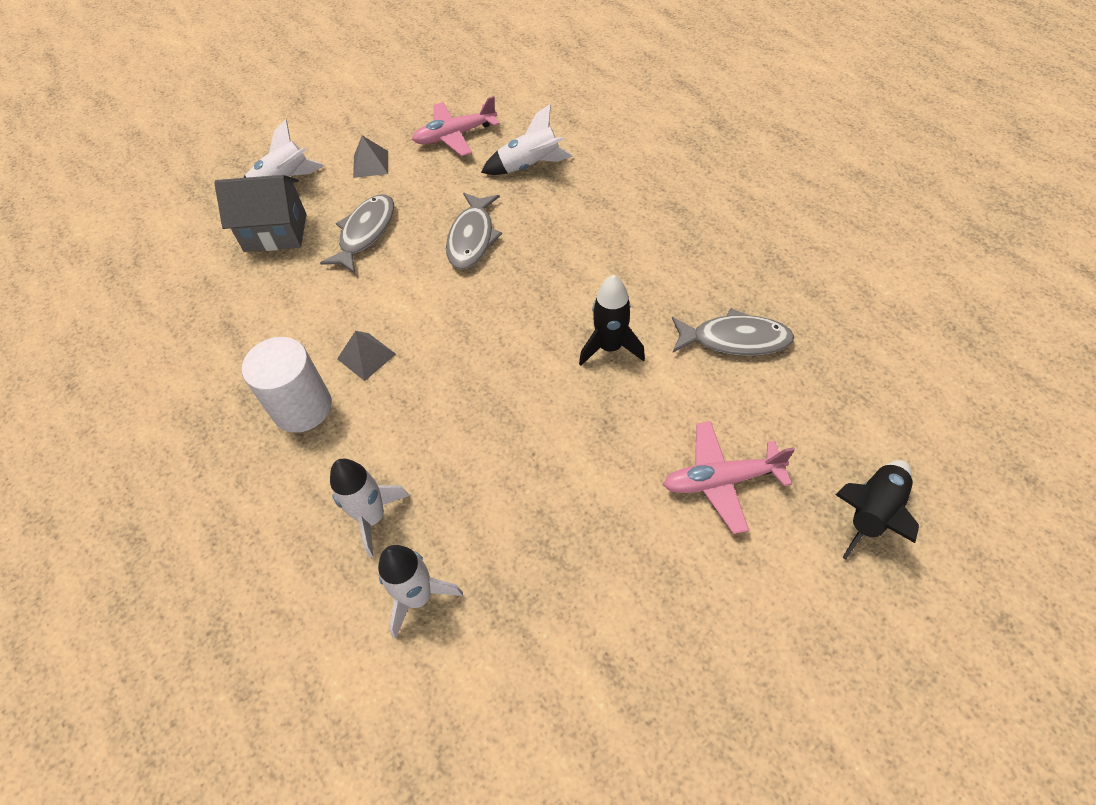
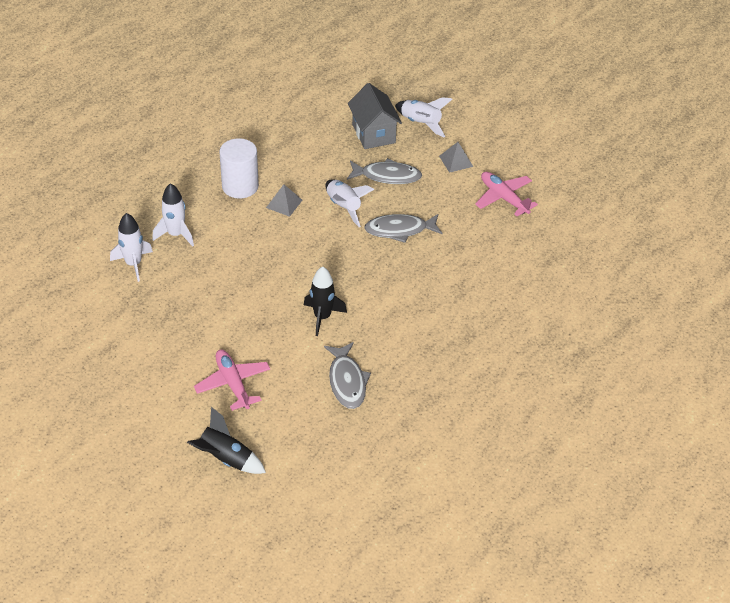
camera: 70 degrees right, 10 degrees down
white rocket [481,104,573,175] -> white rocket moved to [325,180,374,227]

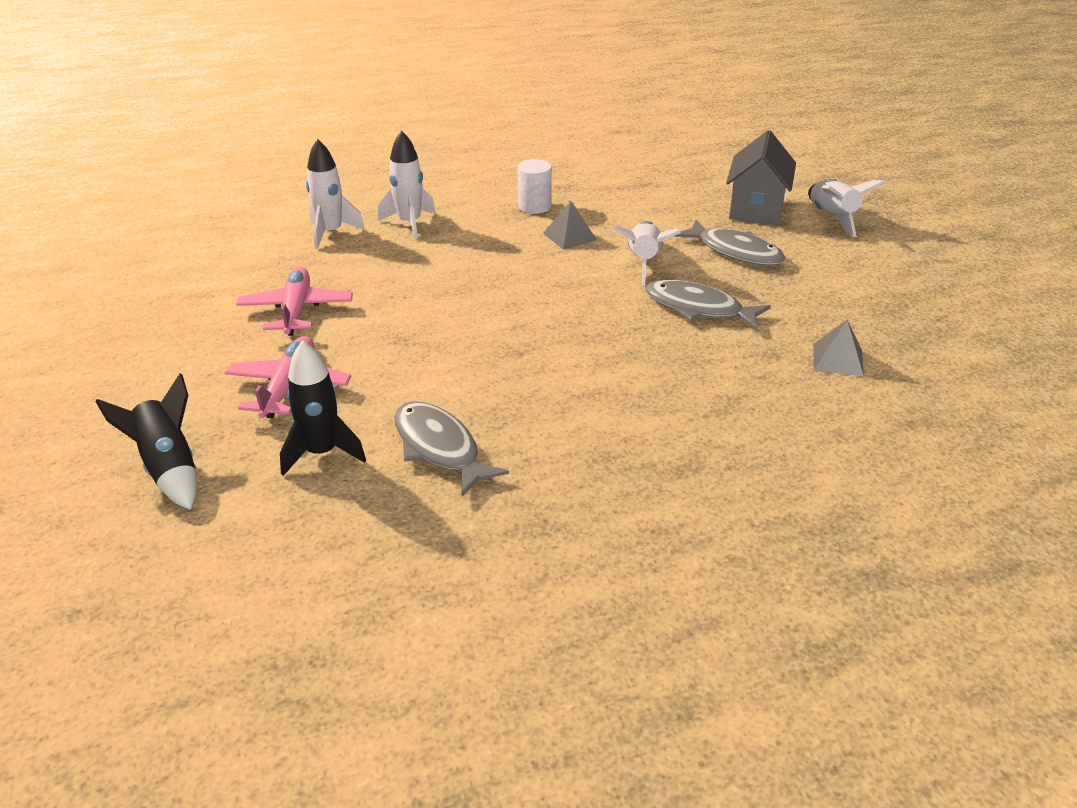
camera: 35 degrees right, 10 degrees down
white cylinder [219,138,259,199] -> white cylinder [518,159,552,214], size x0.65
black rocket [304,266,347,336] -> black rocket moved to [280,340,366,476]
grey fish [324,342,371,409] -> grey fish turned 120 degrees clockwise [394,401,509,496]
grey pyramid [439,142,473,173] -> grey pyramid moved to [814,320,864,376]
pink plane [475,172,538,216] -> pink plane moved to [236,267,353,336]

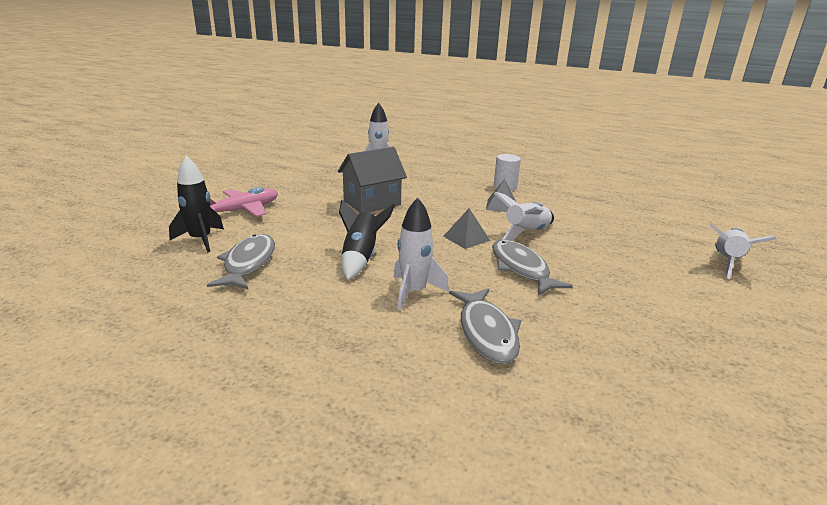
camera: 40 degrees right, 10 degrees down
black rocket [96,373,197,510] -> black rocket moved to [339,199,395,280]
pink plane [236,267,353,336] -> none
white rocket [378,130,436,239] -> white rocket moved to [393,198,449,310]
grey fish [674,220,785,265] -> grey fish moved to [449,288,521,364]
grey house [726,130,796,225] -> grey house moved to [338,147,407,213]
grey pyramid [814,320,864,376] -> grey pyramid moved to [443,208,490,249]

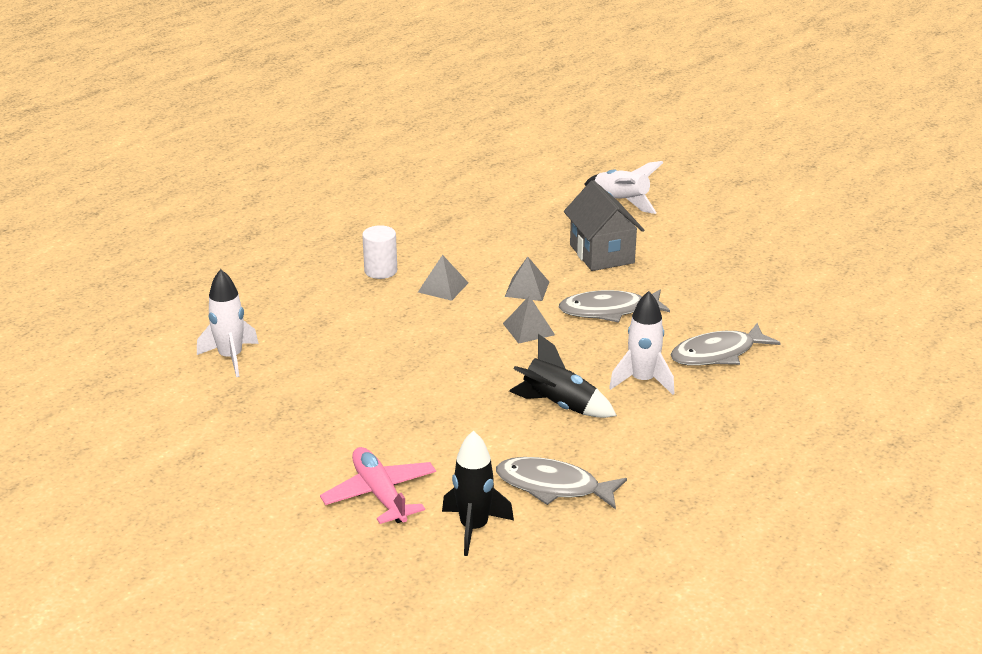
camera: 75 degrees left, 5 degrees up
grey house [338,147,407,213] -> grey house moved to [564,180,644,271]
grey fish [449,288,521,364] -> grey fish turned 150 degrees clockwise [671,323,781,366]
white rocket [494,192,554,241] -> grey pyramid [505,257,549,301]

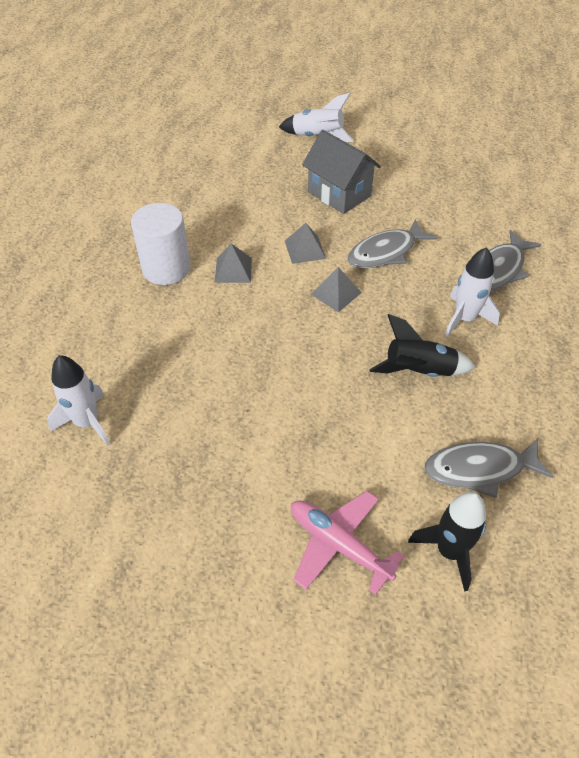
camera: 25 degrees left, 20 degrees up
white cylinder [362,225,397,279] -> white cylinder [131,203,190,285], size x1.54

